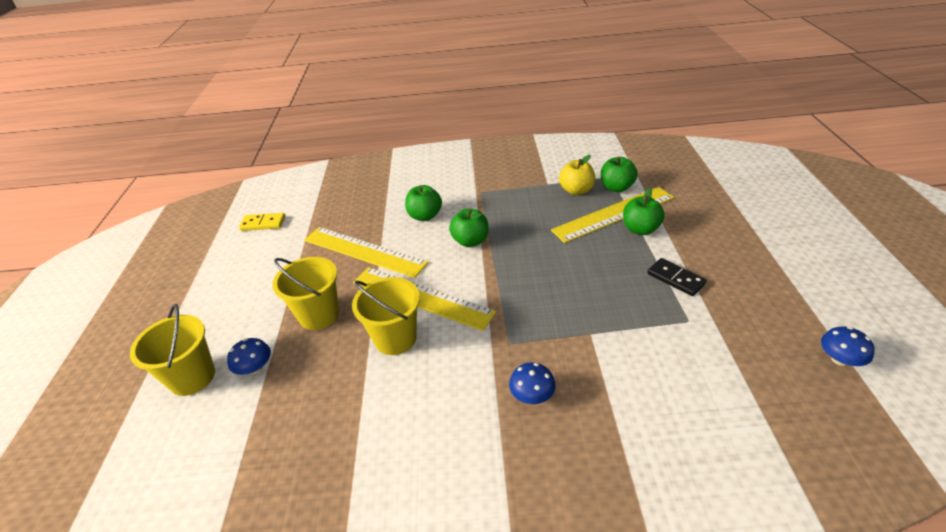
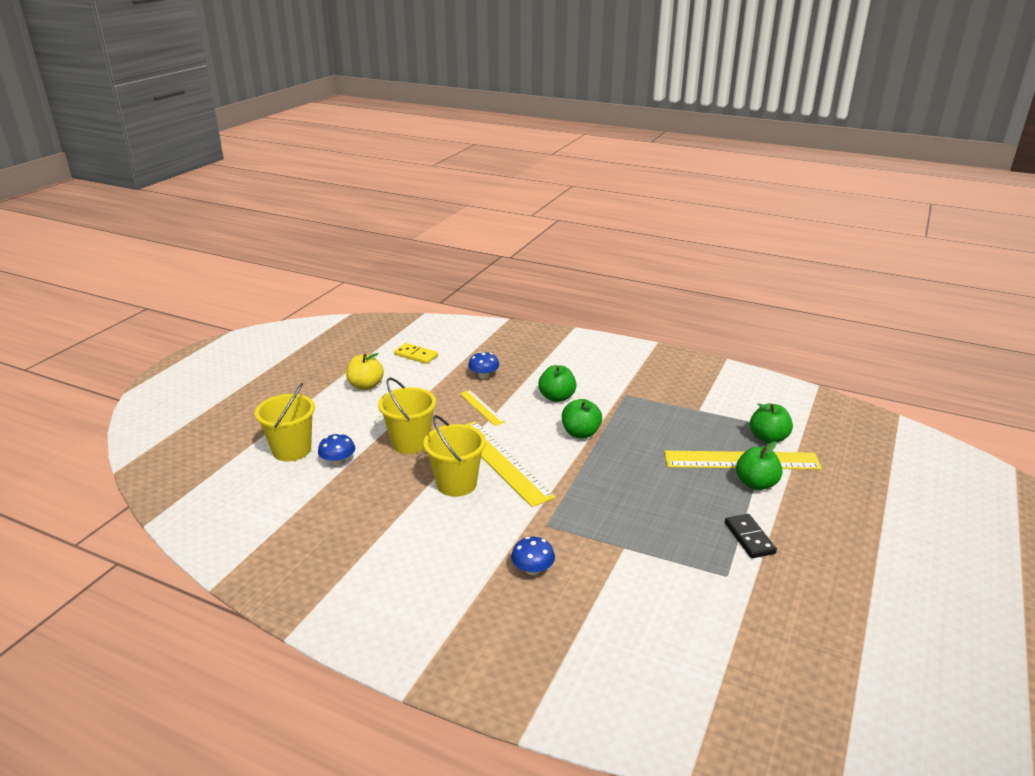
camera: 25 degrees right, 10 degrees down
yellow ruler [304,227,429,278] -> yellow ruler [460,390,505,426], size x0.51
yellow apple [559,155,595,195] -> yellow apple moved to [346,353,384,390]
blue mushroom [821,327,874,366] -> blue mushroom moved to [468,352,499,379]

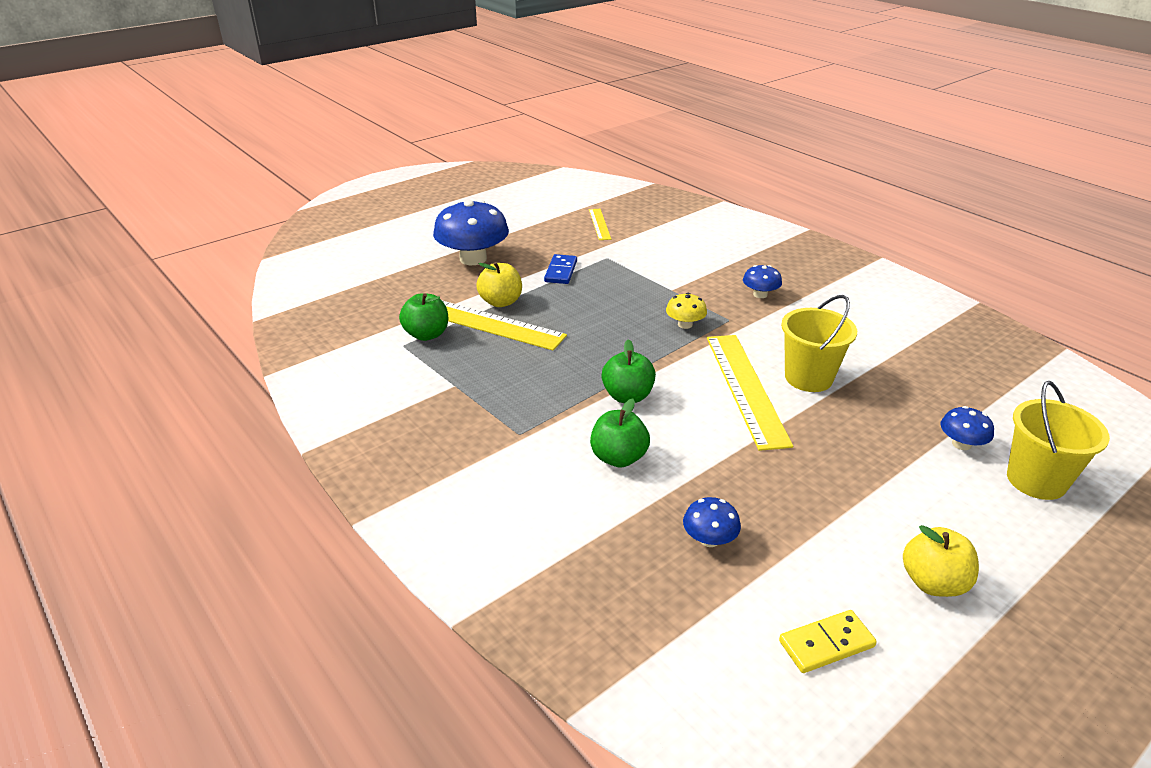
camera: 155 degrees left, 5 degrees up
yellow bucket [378,377,436,454] -> none
yellow domino [394,343,438,364] -> yellow domino turned 75 degrees counterclockwise [779,610,877,673]
yellow ruler [460,390,505,426] -> yellow ruler moved to [589,209,611,240]
black domino [725,514,777,558] -> blue domino [544,254,577,284]
green apple [736,442,782,490] -> yellow apple [476,262,522,307]
none -> blue mushroom [433,200,509,265]
none -> yellow mushroom [666,293,707,329]

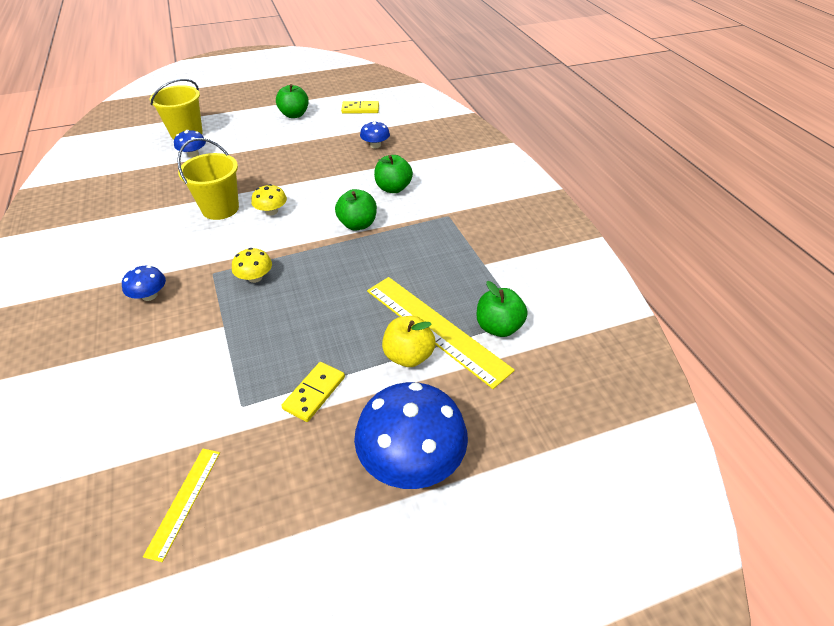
camera: 160 degrees left, 10 degrees up
blue domino [544,254,577,284] -> yellow domino [281,362,345,422]
yellow ruler [707,335,793,451] -> yellow mushroom [251,184,287,216]
yellow apple [903,525,979,597] -> green apple [276,84,309,118]

